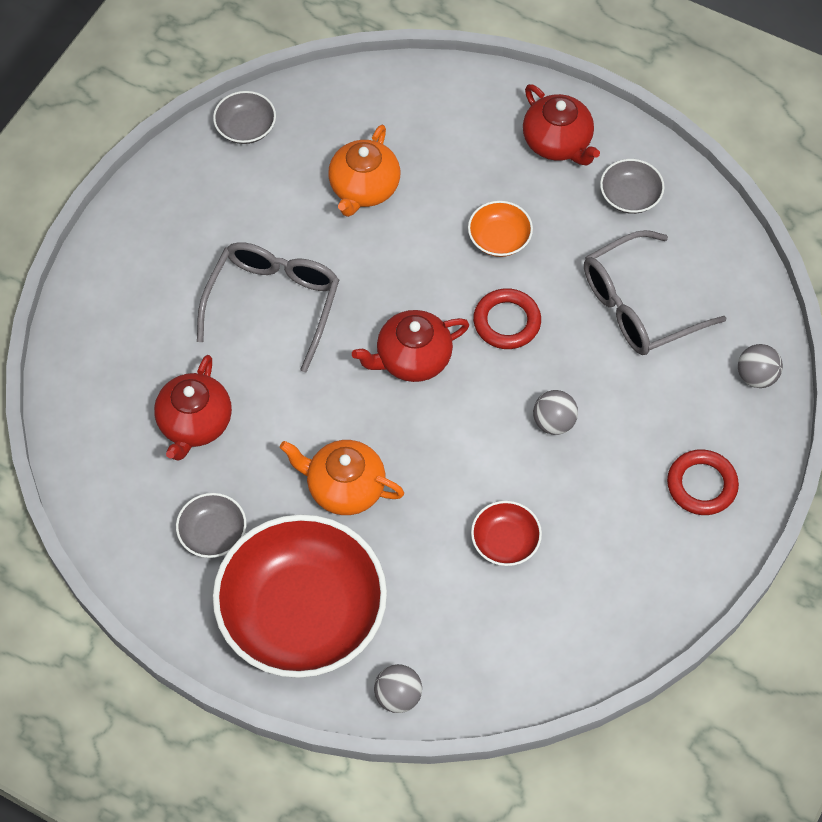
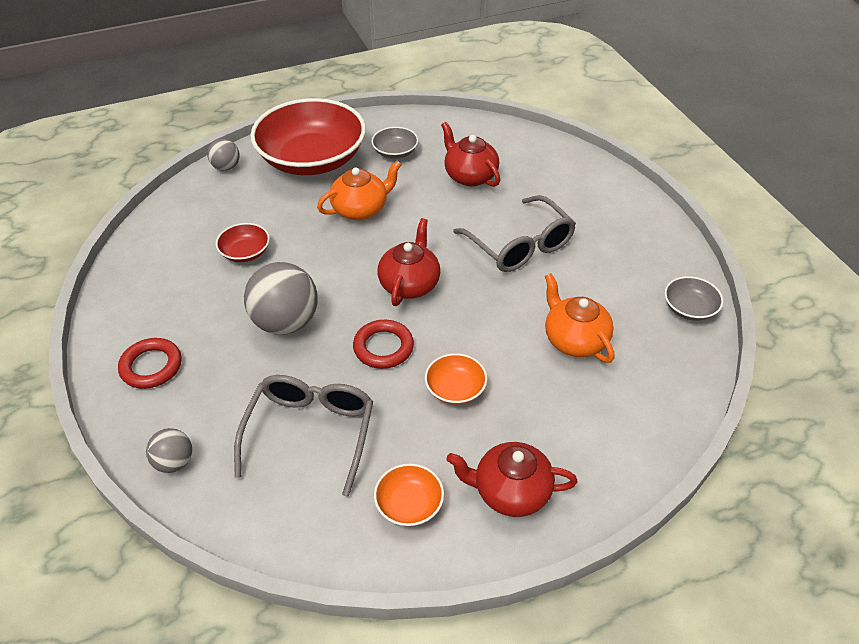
camera: 130 degrees right, 15 degrees down
grey ball [533,390,578,435] -> grey ball [244,262,318,335], size x1.88
grey bowl [600,159,665,214] -> orange bowl [374,463,444,526]

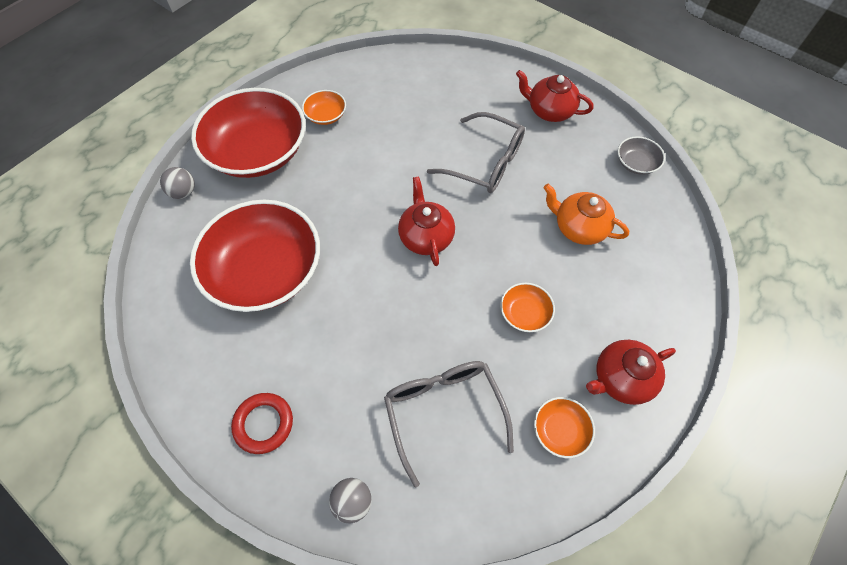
camera: 30 degrees left, 15 degrees up
red bowl [216,223,270,262] -> red bowl [190,200,320,312], size x2.38
grey ball [244,262,318,335] -> none
orange teapot [317,160,402,220] -> none
red ring [353,320,414,369] -> none
grey bowl [371,127,418,159] -> orange bowl [302,90,346,125]
red teapot [441,122,500,187] -> red teapot moved to [516,70,593,122]

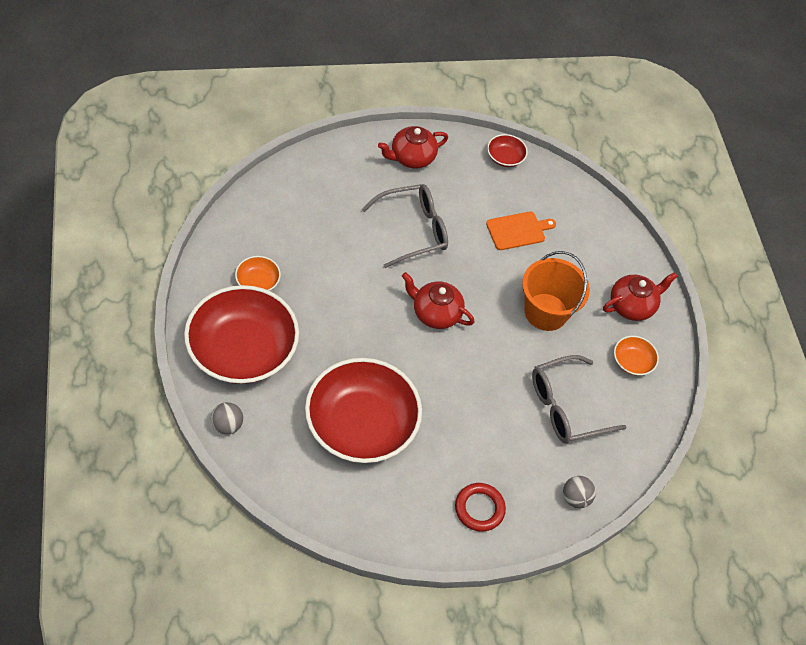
camera: 55 degrees left, 5 degrees down
grey glasses [384,361,514,487] -> grey glasses turned 45 degrees counterclockwise [532,355,626,444]
orange bowl [500,283,555,332] -> orange bucket [522,251,590,331]
orange teapot [543,184,629,245] -> orange cutting board [486,212,556,250]
red teapot [586,340,676,405] -> red teapot turned 135 degrees counterclockwise [603,272,678,321]
grey bowl [618,137,665,175] -> red bowl [487,134,528,167]

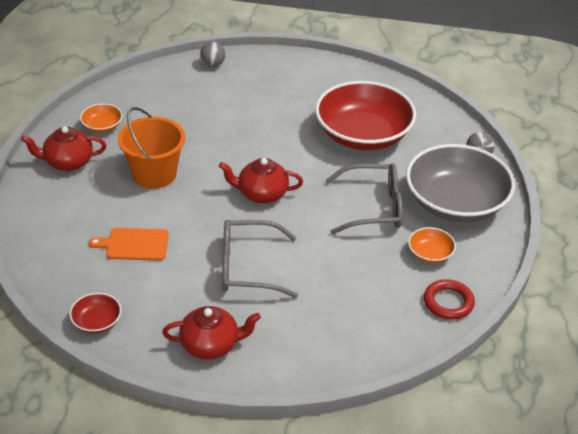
camera: 155 degrees left, 15 degrees down
red bowl [184,285,299,384] -> grey bowl [406,144,515,222]
red teapot [402,272,474,329] -> red teapot turned 135 degrees clockwise [219,158,303,203]
red ring [455,483,506,532] -> red ring moved to [424,279,475,320]
grey glasses [532,355,626,444] -> grey glasses moved to [326,163,403,234]

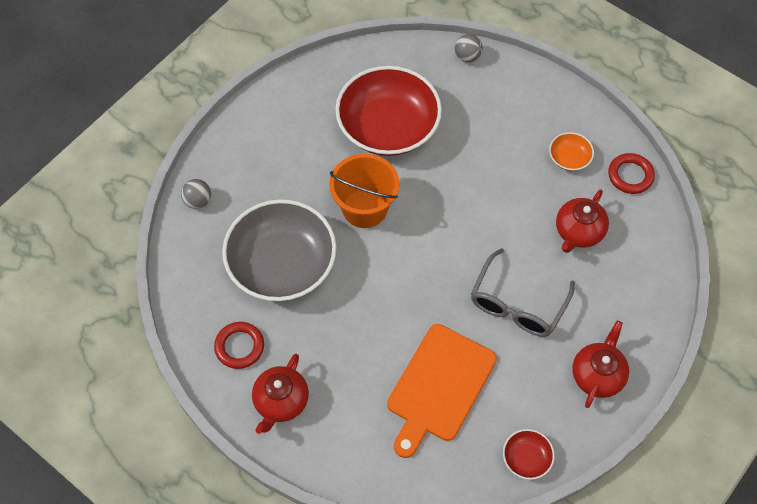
camera: 60 degrees left, 20 degrees up
orange bowl [80,103,123,133] -> red ring [214,322,264,369]
orange cutting board [89,228,169,261] -> orange cutting board [387,324,497,458], size x1.73
orange bucket [118,107,185,189] -> orange bucket moved to [329,154,399,228]
red teapot [219,158,303,203] -> red teapot moved to [556,190,609,253]
grey glasses [326,163,403,234] -> none
grey bowl [406,144,515,222] -> grey bowl moved to [222,199,336,301]

